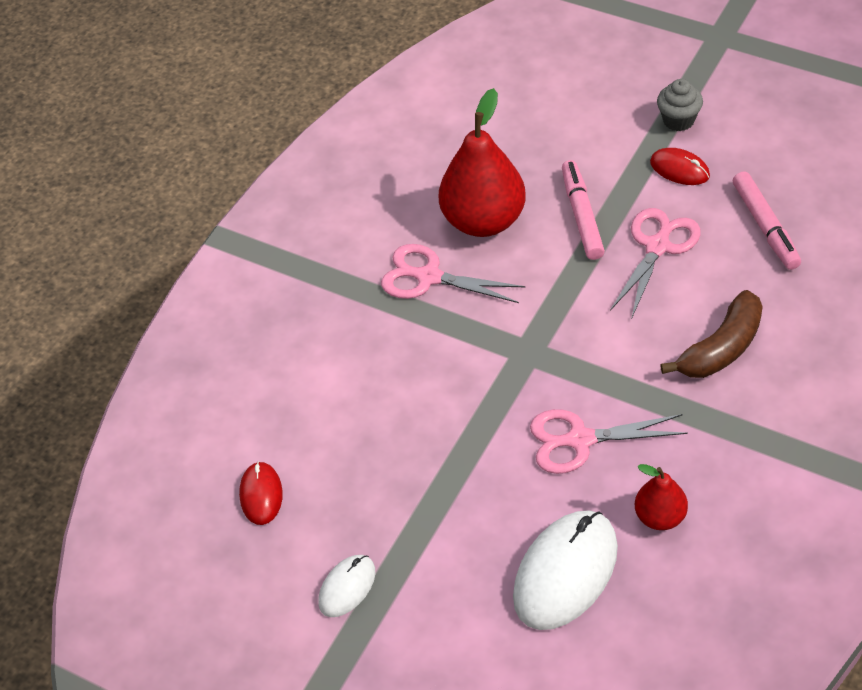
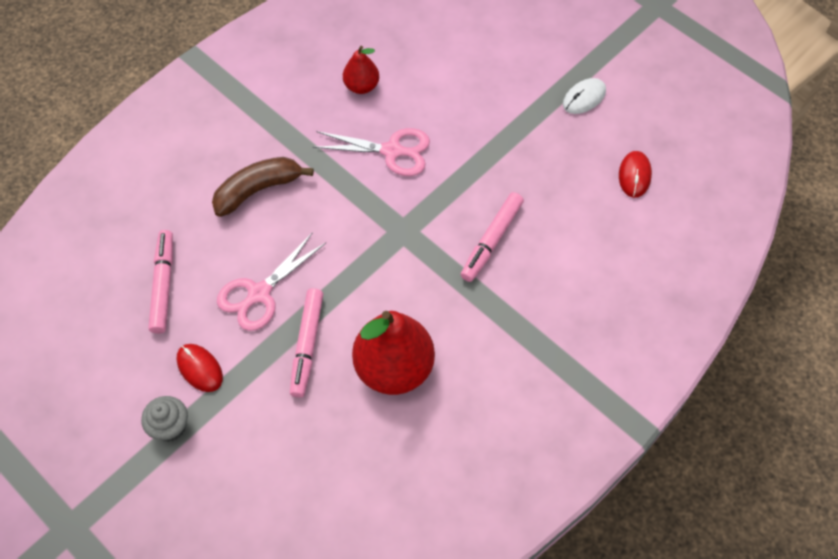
camera: 170 degrees left, 10 degrees up
pink scissors [381,244,525,303] -> none
white mouse [513,510,618,630] -> none
none -> pink marker [461,192,524,282]

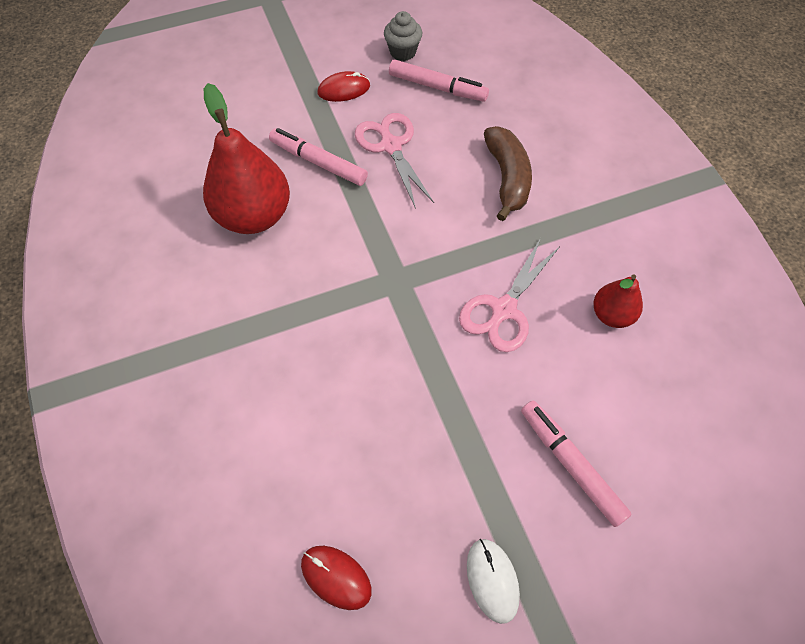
camera: 115 degrees right, 0 degrees up
grey cupcake [141,396,188,442] -> grey cupcake moved to [384,11,422,61]
pink marker [461,192,524,282] -> pink marker moved to [521,400,631,527]

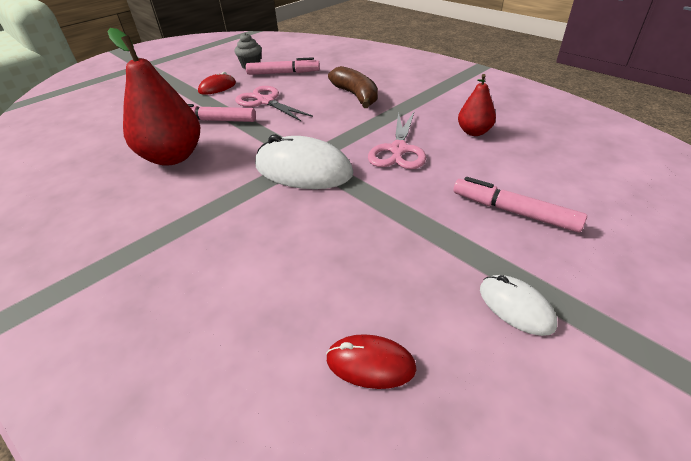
camera: 20 degrees left, 20 degrees down
none -> white mouse [255,134,353,189]

